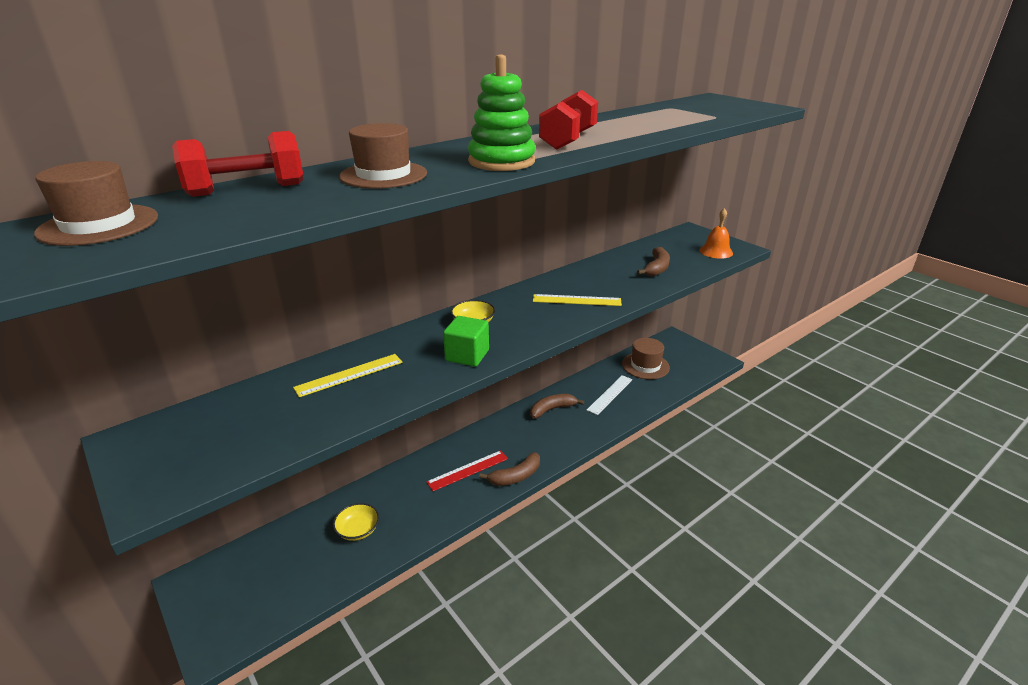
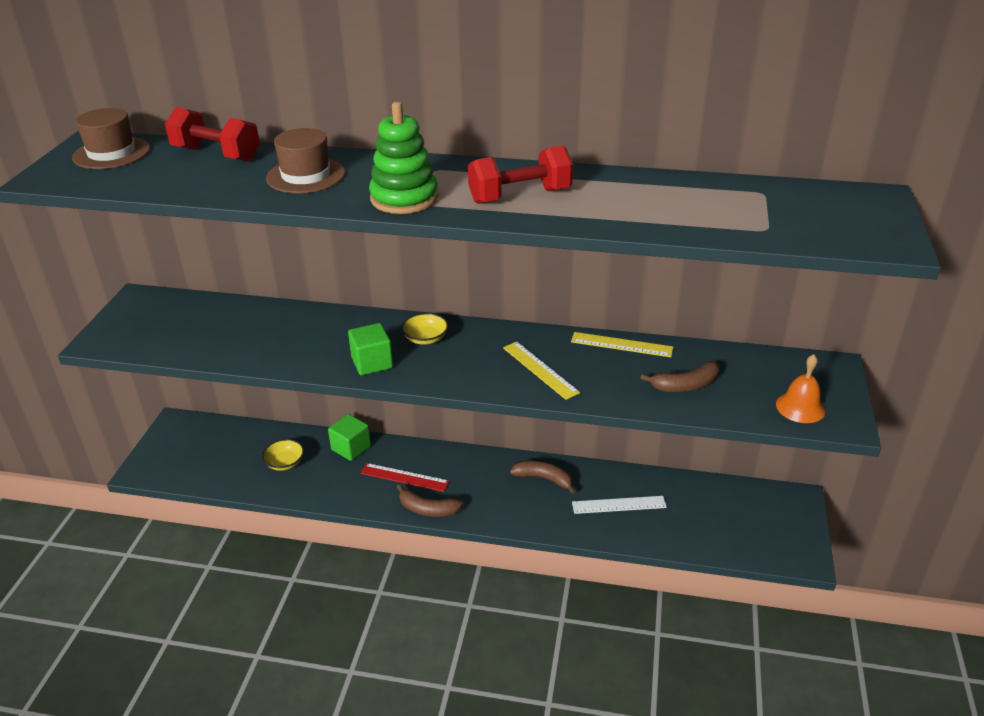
camera: 50 degrees right, 5 degrees up
yellow ruler [293,354,403,397] -> yellow ruler moved to [571,332,673,357]
brown hat [622,338,670,379] -> none
none -> green cube [328,414,371,461]

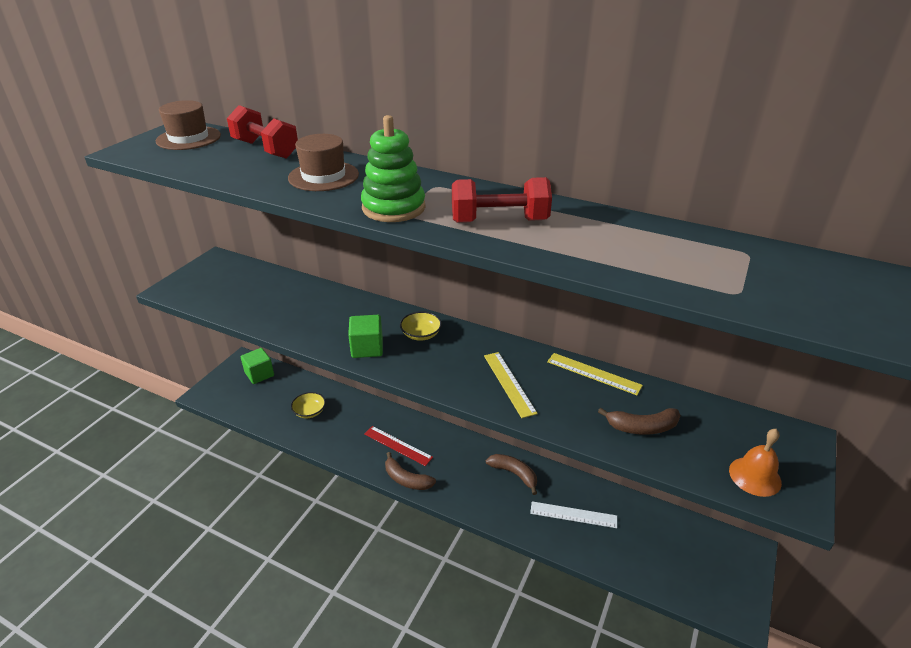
camera: 15 degrees right, 0 degrees up
green cube [328,414,371,461] -> green cube moved to [241,348,274,384]

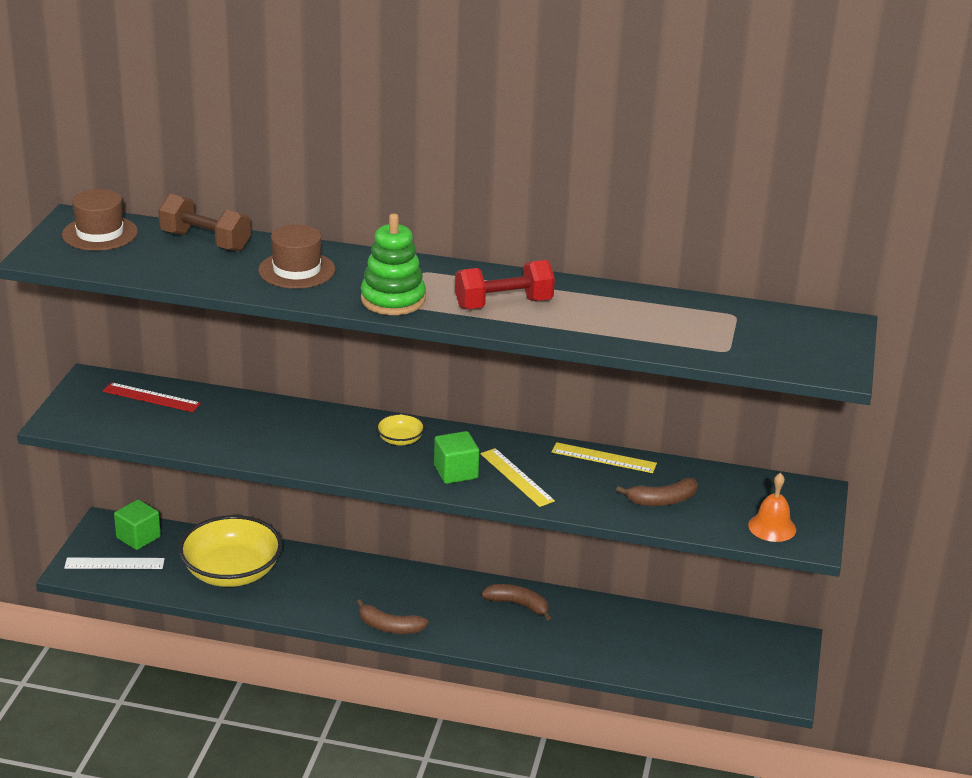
camera: 15 degrees left, 5 degrees down
red dumbbell [227,105,298,159] -> brown dumbbell [158,193,251,251]
yellow bowl [291,392,326,418] -> yellow bowl [179,515,282,587], size x2.21
green cube [348,315,383,358] -> green cube moved to [434,431,479,484]
red ruler [364,426,433,466] -> red ruler moved to [103,382,201,412]
white ruler [530,501,617,528] -> white ruler moved to [64,558,165,569]

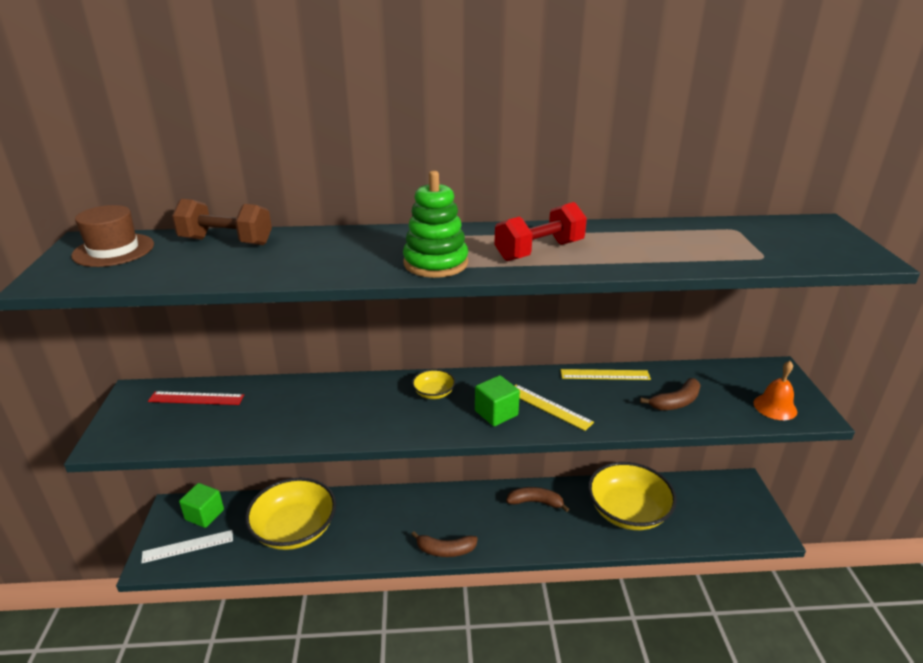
camera: 15 degrees left, 0 degrees up
brown hat [258,224,335,289] -> none
none -> yellow bowl [588,462,677,530]

